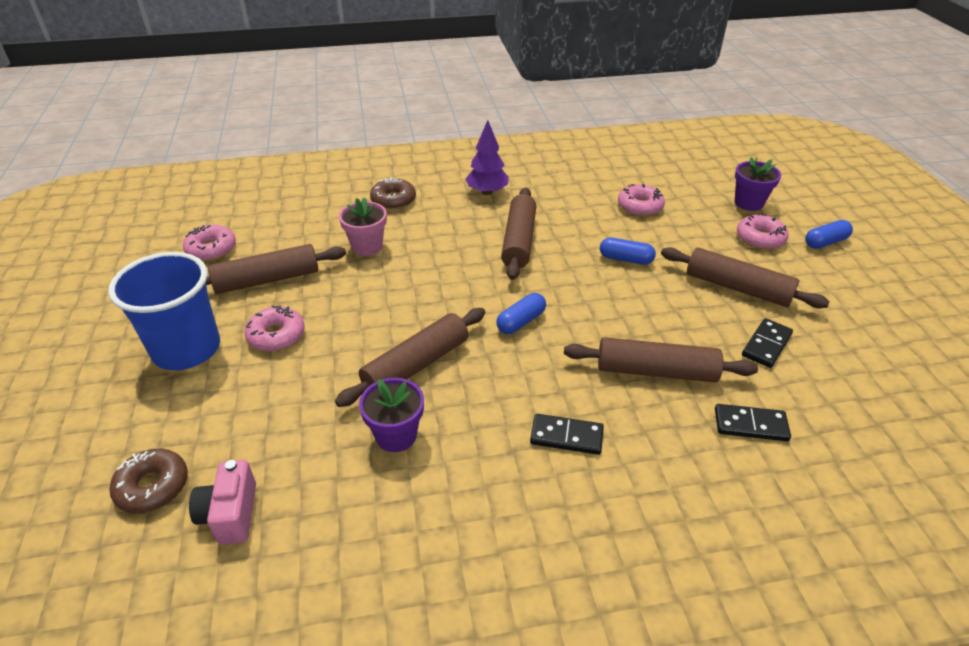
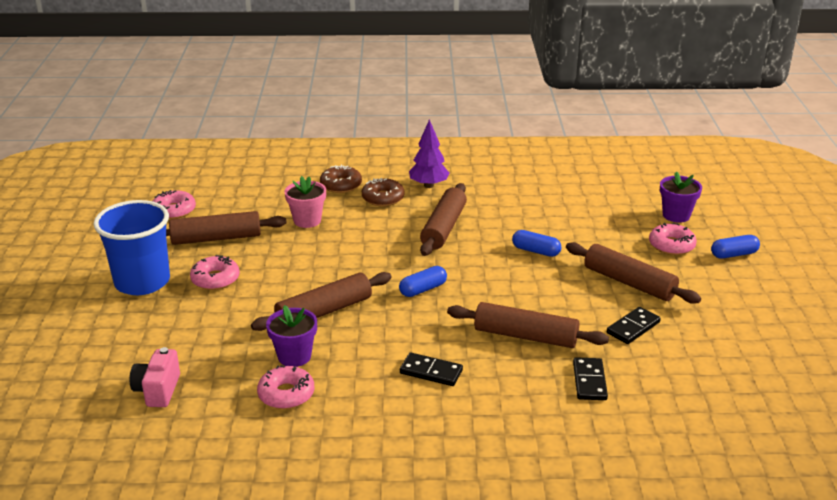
camera: 10 degrees right, 10 degrees down
brown donut [110,449,188,513] -> brown donut moved to [362,178,404,207]
pink donut [618,184,665,216] -> pink donut moved to [257,365,315,409]
black domino [715,404,791,441] -> black domino turned 75 degrees clockwise [573,357,608,400]

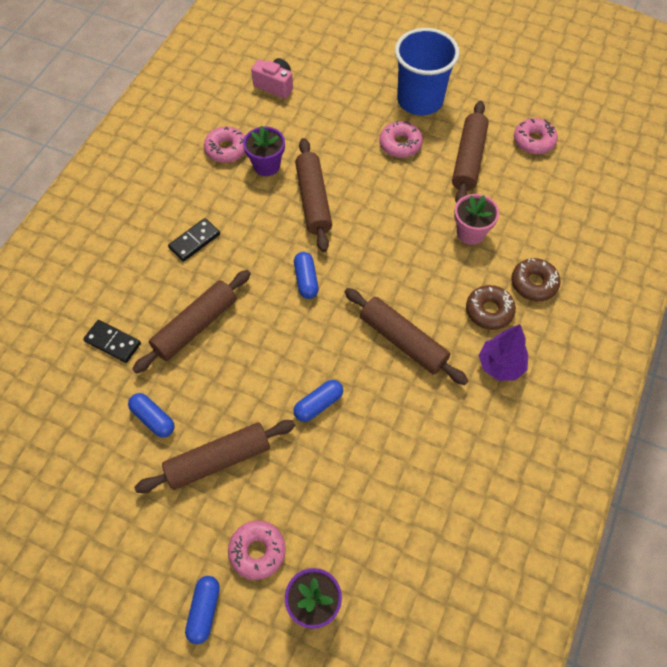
camera: 115 degrees right, 30 degrees up
black domino [607,307,661,344] -> blue capsule [128,393,175,438]

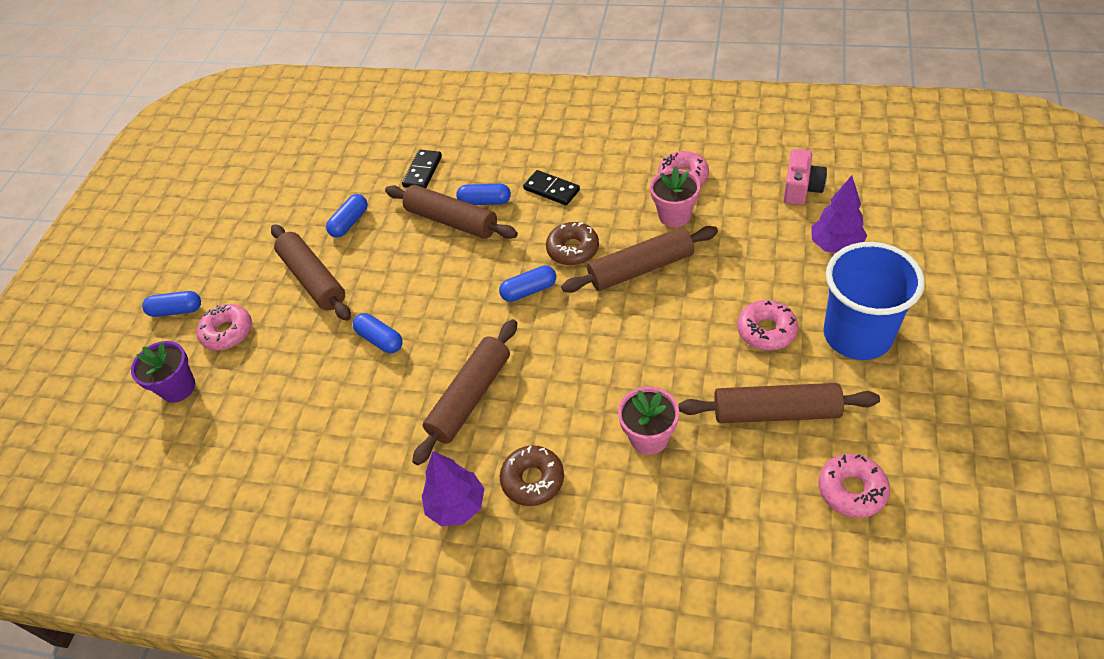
camera: 85 degrees right, 10 degrees down
purple flower pot [243,125,285,176] -> pink flower pot [650,166,700,227]
brown donut [511,258,560,301] -> brown donut moved to [546,222,599,265]
none -> blue capsule [456,183,511,205]
none -> purple tree [811,175,867,253]

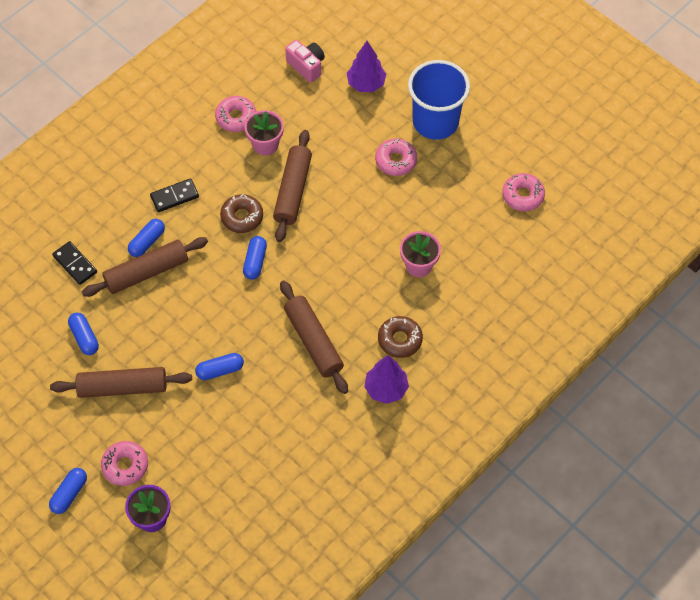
camera: 65 degrees left, 10 degrees up
brown rolling pin [678,383,880,423] -> none

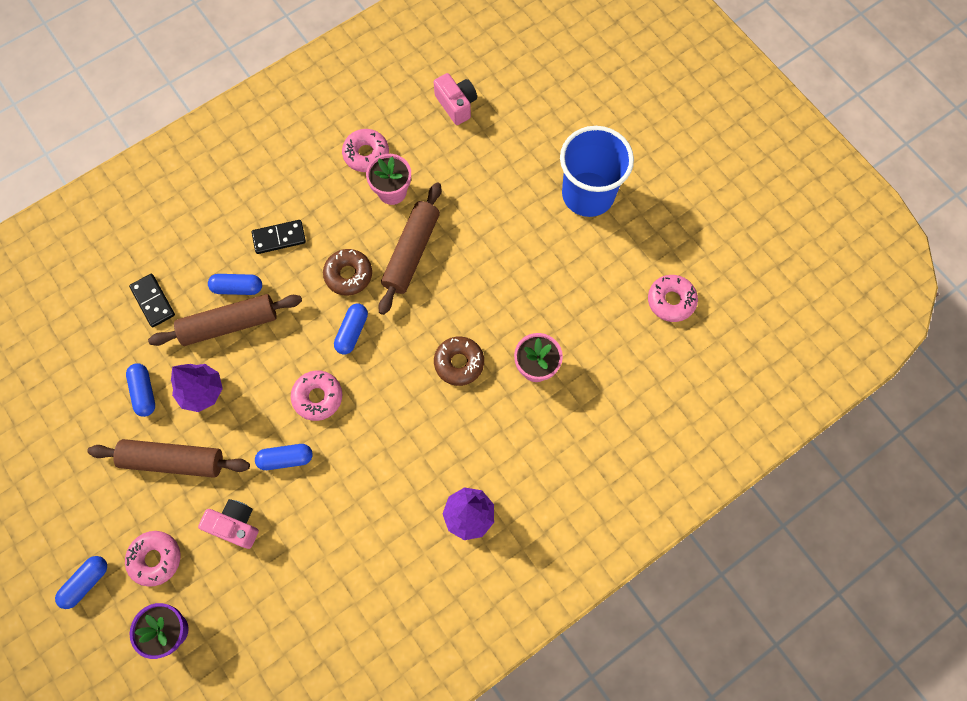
camera: 10 degrees right, 10 degrees up
blue capsule [128,219,165,257] -> blue capsule turned 45 degrees clockwise [208,274,262,295]
brown rolling pin [280,281,348,394] -> none
purple tree [347,41,386,92] -> purple tree moved to [171,364,223,412]
pink donut [375,138,417,176] -> pink donut moved to [291,370,342,421]
brown donut [378,316,423,358] -> brown donut moved to [434,337,484,386]
none -> pink camera [198,499,259,549]

